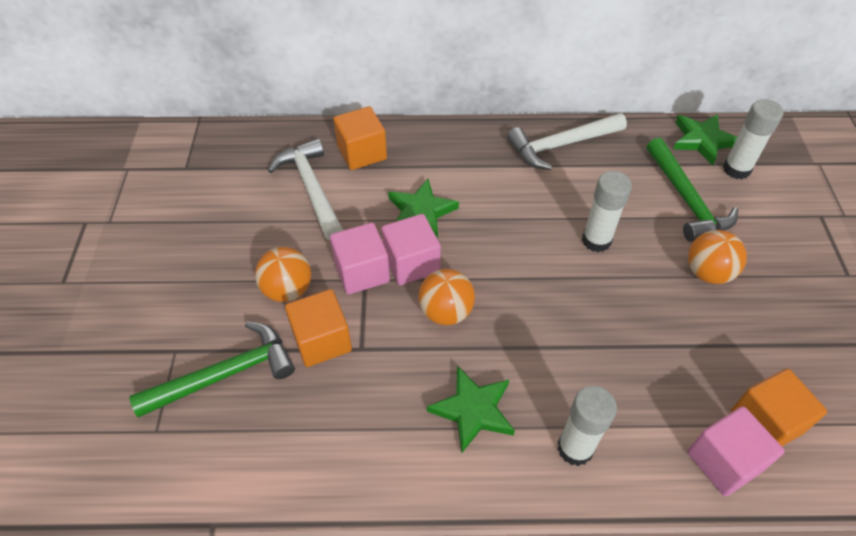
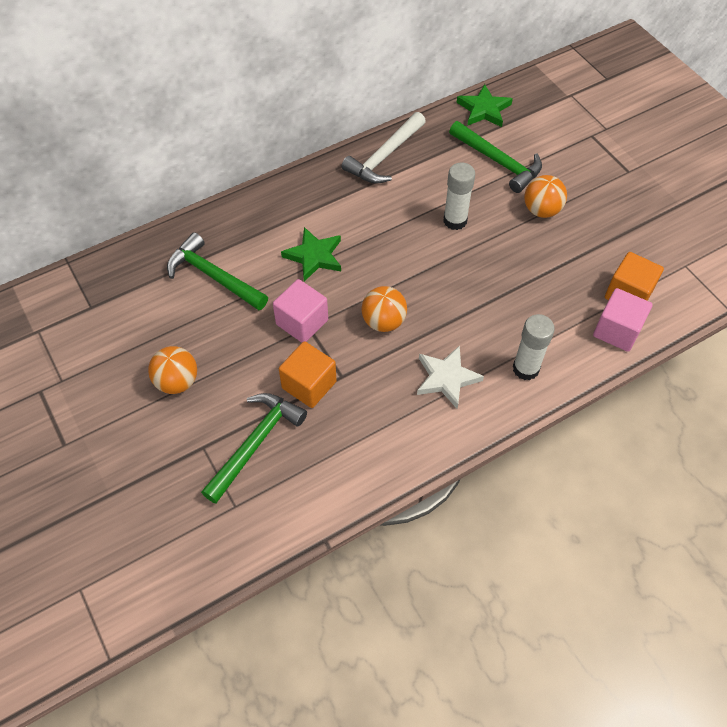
camera: 30 degrees left, 5 degrees up
orange ball [255,247,311,302] -> orange ball moved to [148,346,197,394]
white hammer [268,138,343,240] -> green hammer [167,232,268,310]
orange cube [333,106,387,170] -> none
pink cube [381,214,441,285] -> none
green star [427,366,515,453] -> white star [417,345,484,409]
white glue stick [723,99,783,179] -> none

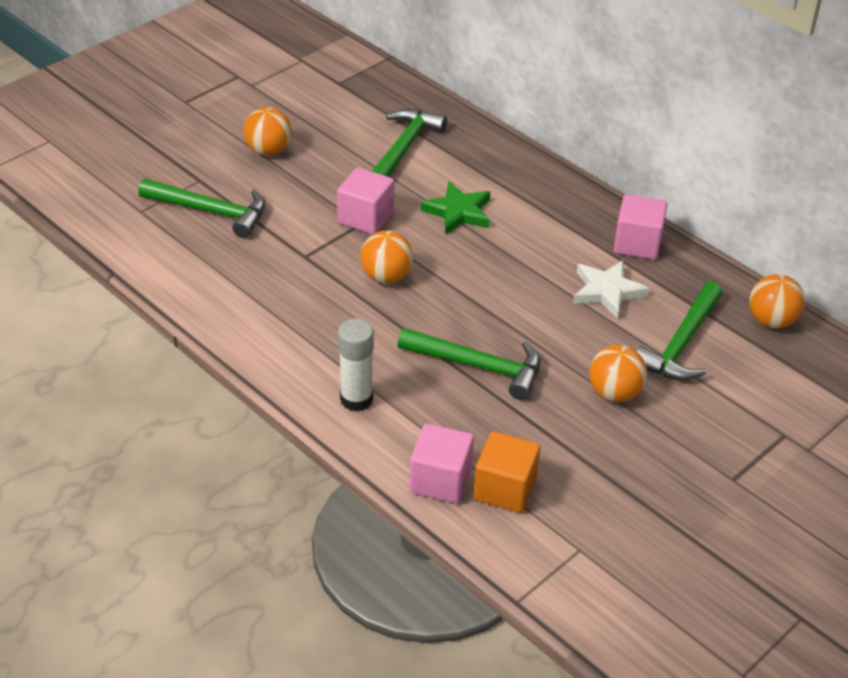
camera: 75 degrees right, 15 degrees down
orange cube [279,341,337,408] -> none
white hammer [342,112,426,184] -> pink cube [614,194,668,260]
white star [417,345,484,409] -> white star moved to [573,260,649,319]
white glue stick [443,162,475,230] -> none
green star [457,84,513,127] -> orange ball [749,274,805,328]
none -> green hammer [397,328,540,400]

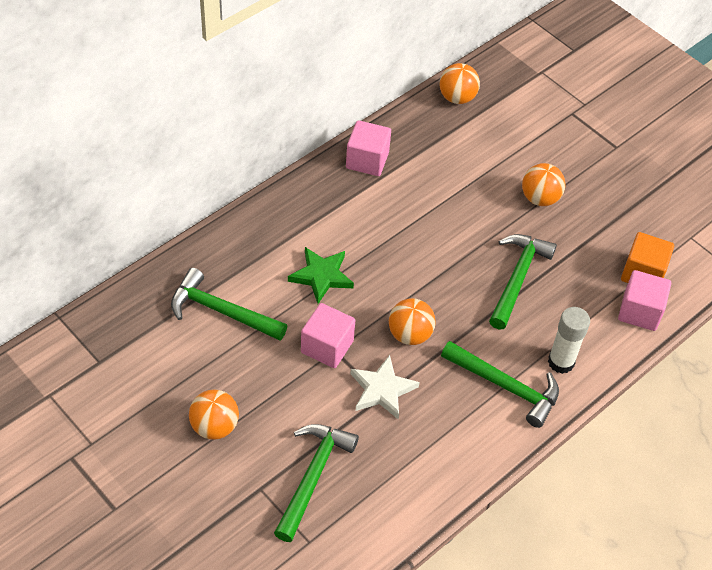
camera: 90 degrees left, 10 degrees up
white star [573,260,649,319] -> white star moved to [350,355,420,419]
green hammer [636,281,723,381] -> green hammer moved to [441,341,559,428]

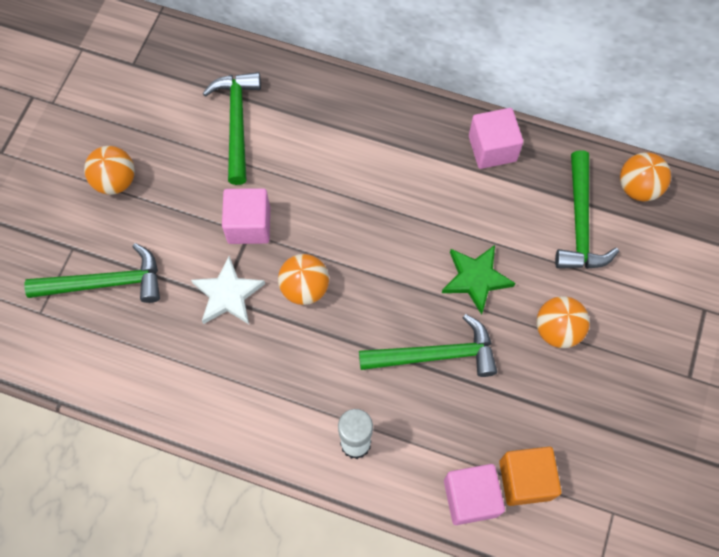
camera: 65 degrees right, 15 degrees up
green star [288,247,354,304] -> green star moved to [442,245,515,315]
green hammer [441,341,559,428] -> green hammer moved to [555,150,619,269]

